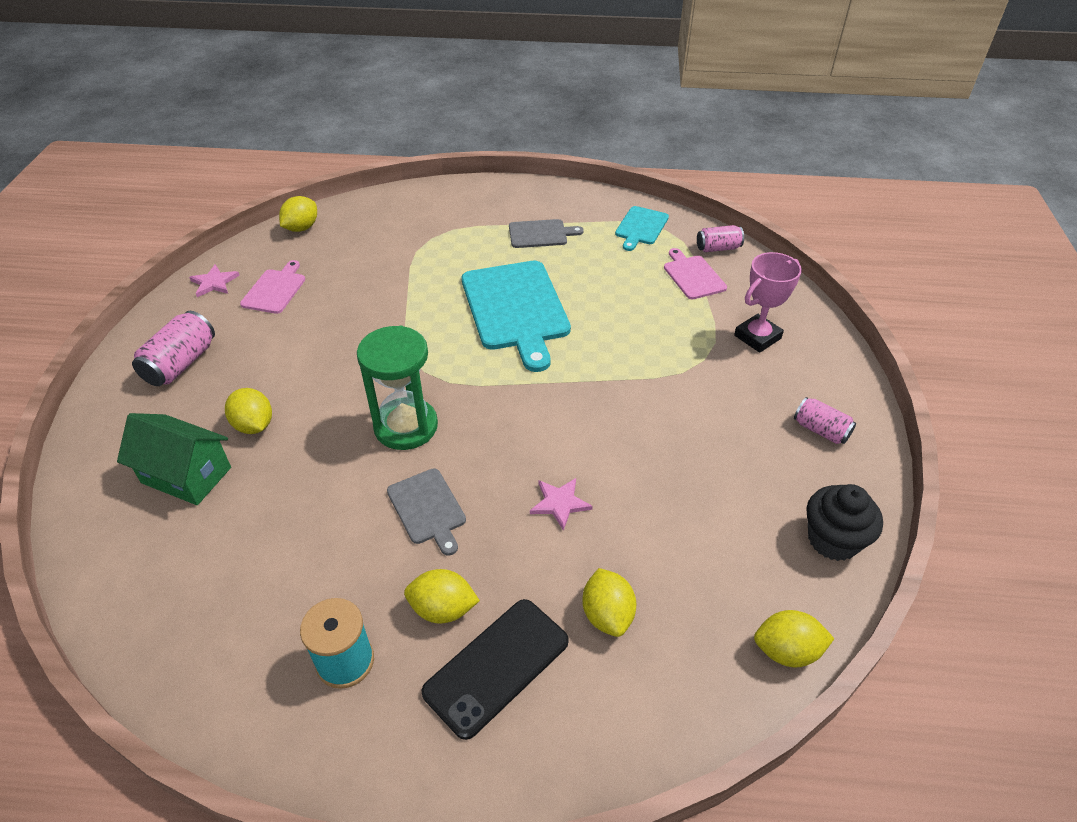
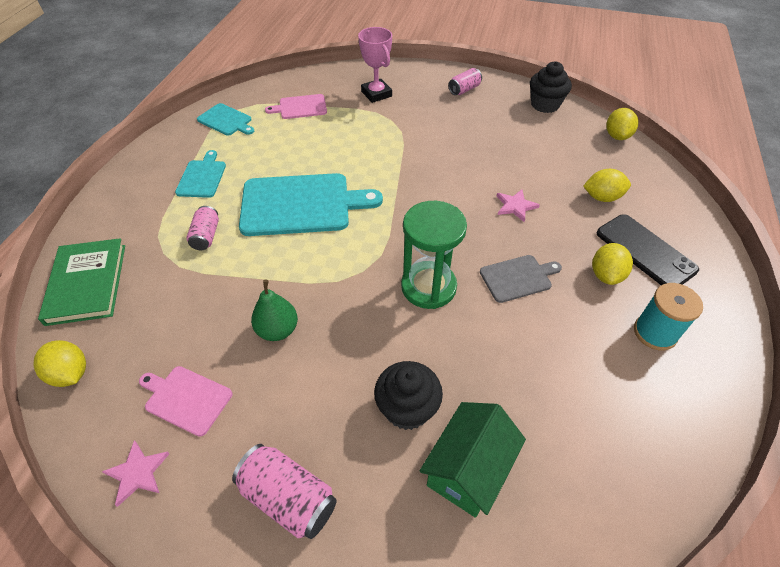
camera: 80 degrees left, 5 degrees up
yellow lemon [225,388,272,434] -> black cupcake [374,361,443,430]
grey cutting board [509,219,584,248] -> turquoise cutting board [175,150,226,198]
pink can [697,225,744,252] -> pink can moved to [186,206,219,250]
none -> green book [38,238,125,326]
none -> green pear [251,280,298,341]

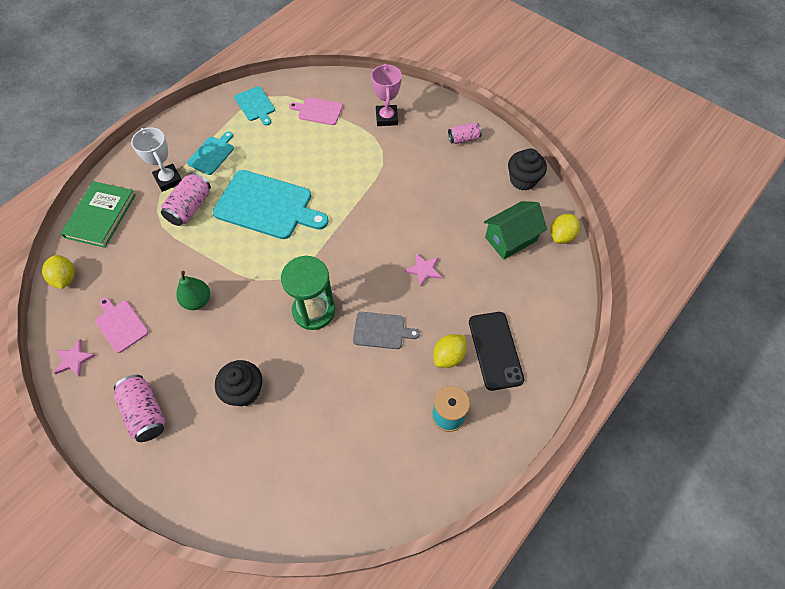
camera: 25 degrees right, 10 degrees up
pink can [186,206,219,250] -> pink can [161,172,211,226], size x1.55
green house [420,402,526,518] -> green house moved to [484,201,547,260]
yellow lemon [583,169,631,202] -> none
none -> white trophy [131,128,182,192]

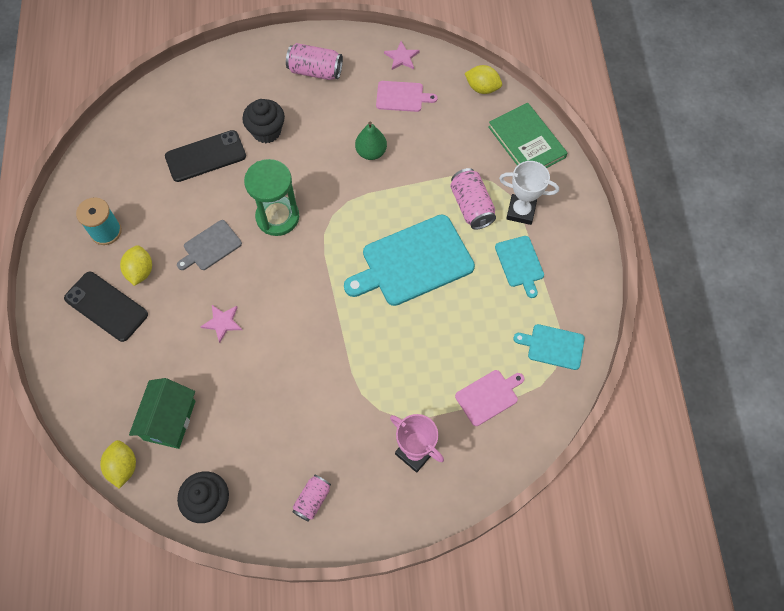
camera: 135 degrees right, 5 degrees up
none -> black phone [165,130,246,182]

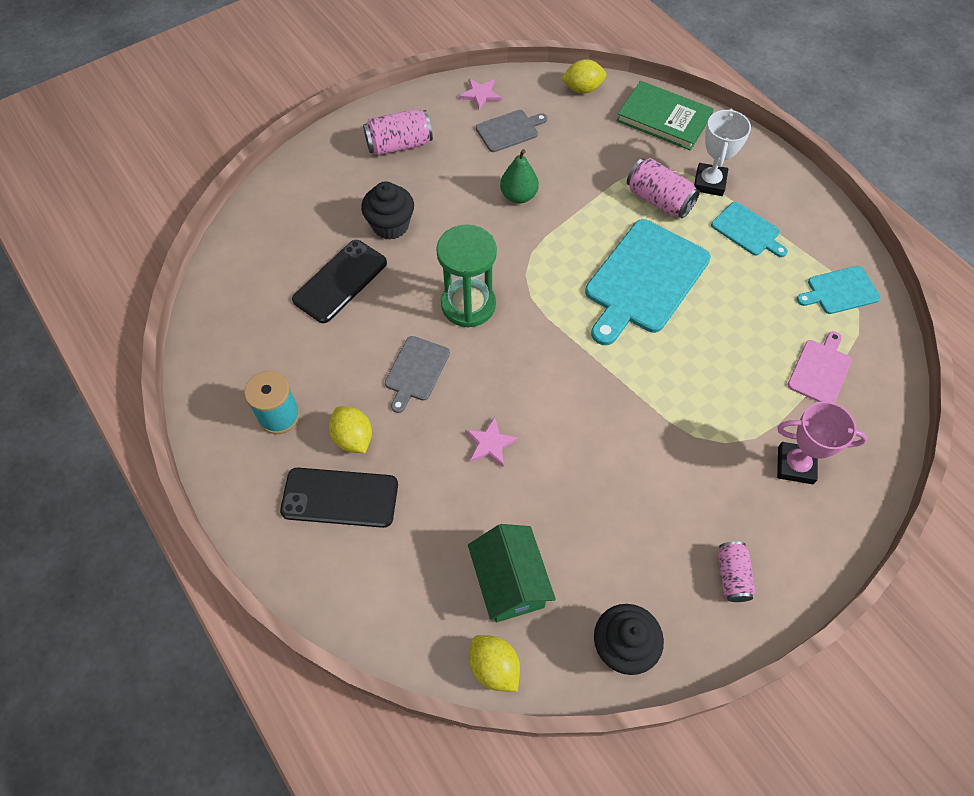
camera: 30 degrees left, 5 degrees down
pink cutting board [376,81,438,112] -> grey cutting board [476,110,547,152]
white trophy [499,161,559,225] -> white trophy turned 60 degrees counterclockwise [694,109,751,196]

